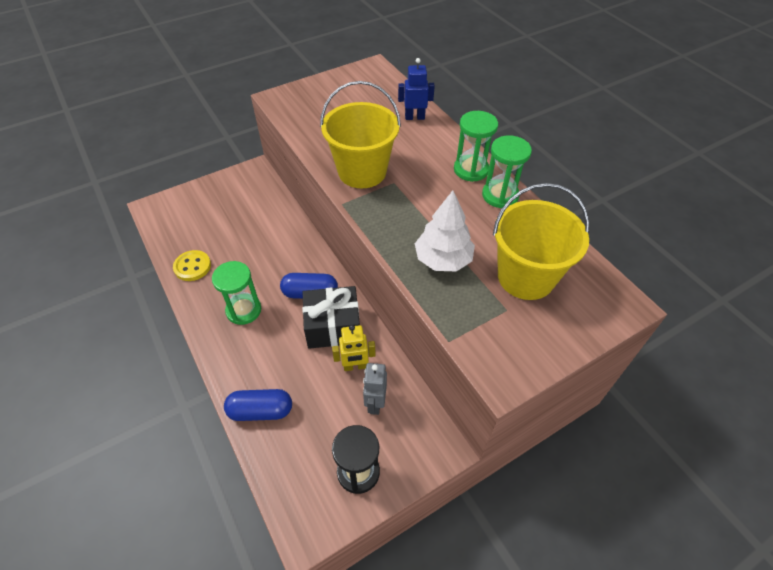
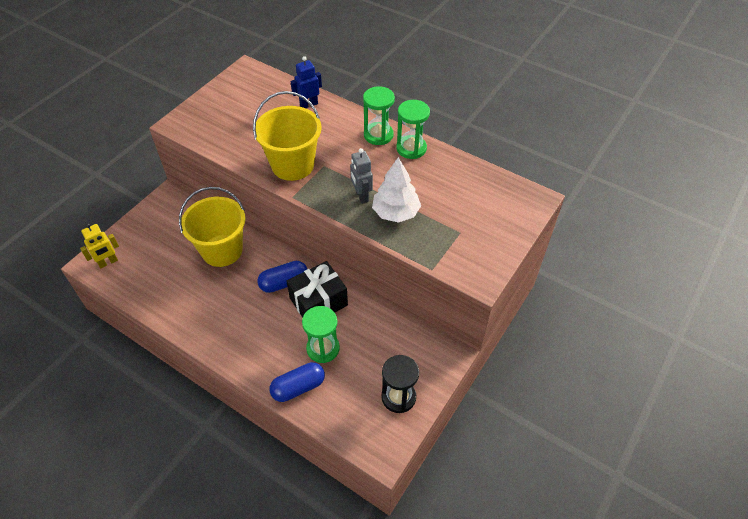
camera: 25 degrees left, 0 degrees up
yellow button [173,250,211,281] -> none
green hourglass [212,261,261,325] -> green hourglass moved to [302,306,340,363]
yellow robot [332,325,376,371] -> yellow robot moved to [80,223,119,268]
grey robot [363,363,387,415] -> grey robot moved to [350,148,373,204]
yellow bucket [493,183,589,300] -> yellow bucket moved to [179,187,246,267]

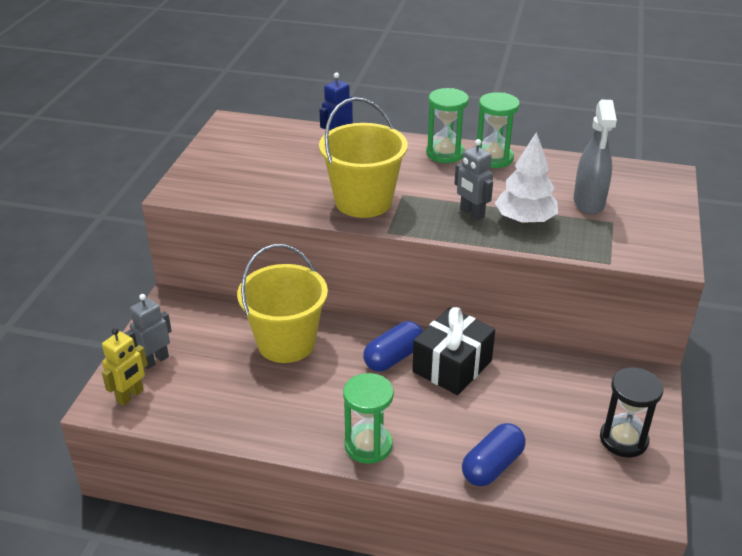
camera: 20 degrees left, 15 degrees down
green hourglass [302,306,340,363] -> green hourglass moved to [343,373,394,464]
none -> grey robot [125,294,172,369]
none -> grey spray bottle [574,100,617,215]

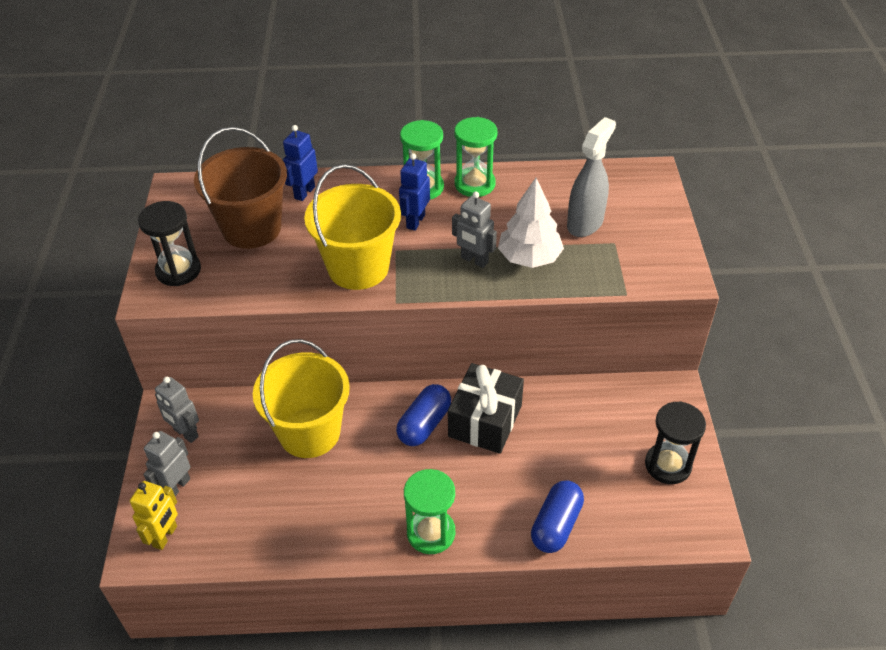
camera: 15 degrees left, 10 degrees up
grey spray bottle [574,100,617,215] -> grey spray bottle turned 135 degrees counterclockwise [567,117,616,237]
none -> black hourglass [138,201,201,286]
none -> grey robot [155,377,199,443]
none -> brown bucket [194,127,287,249]
none -> blue robot [399,153,430,231]

